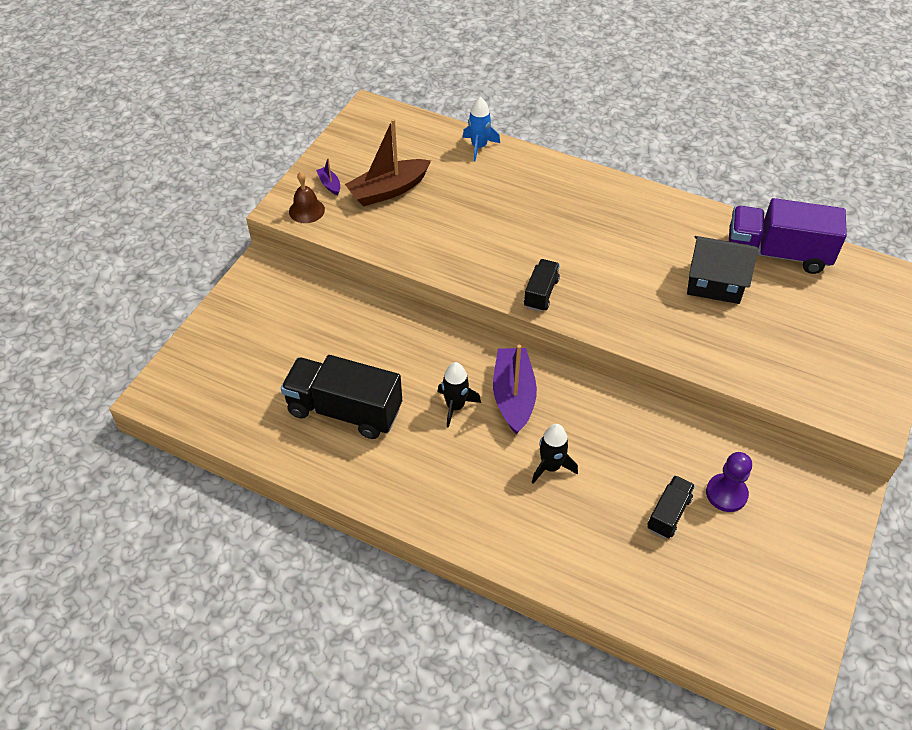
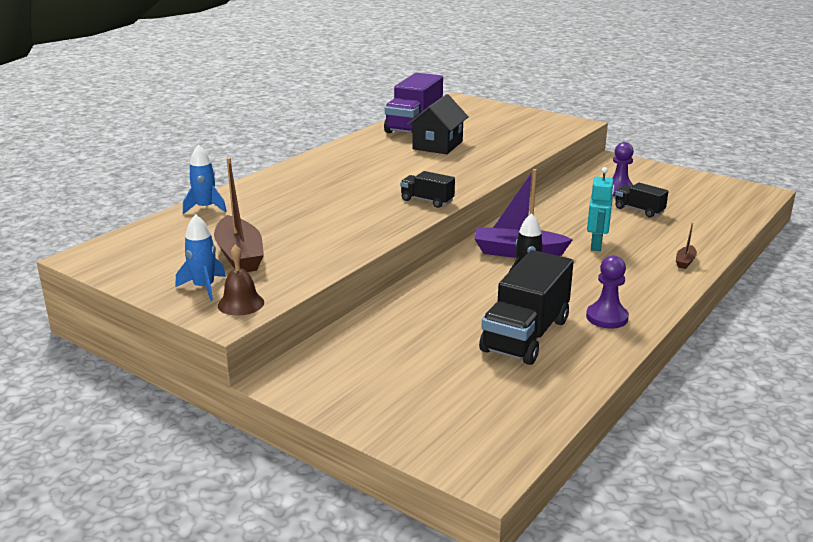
camera: 80 degrees left, 25 degrees down
purple boat [316,158,340,195] -> blue rocket [176,214,226,301]
black rocket [532,424,578,484] -> turquoise robot [587,167,614,251]
none -> purple pawn [586,256,629,329]
none -> brown boat [676,223,697,269]

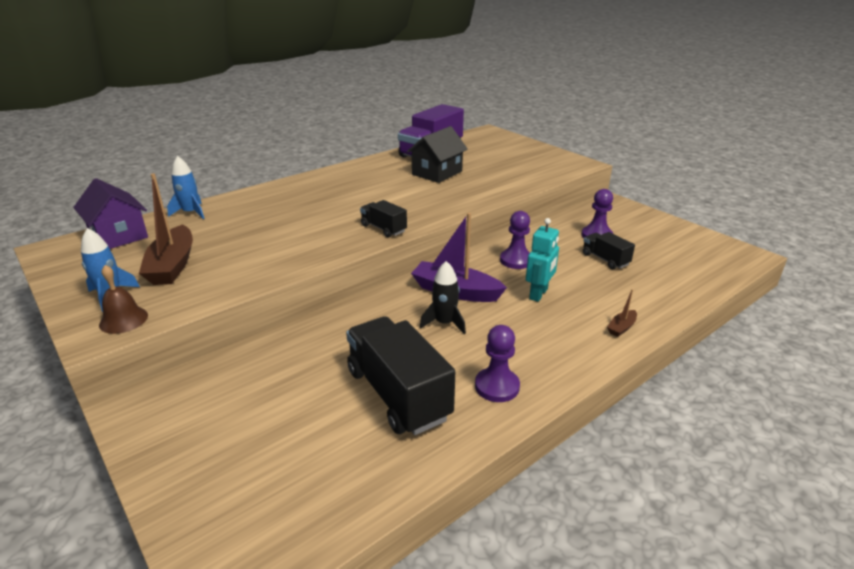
camera: 15 degrees right, 5 degrees up
black truck [479,250,574,365] -> black truck turned 105 degrees clockwise [346,316,455,435]
none -> purple house [73,178,148,249]
none -> purple pawn [500,211,530,269]

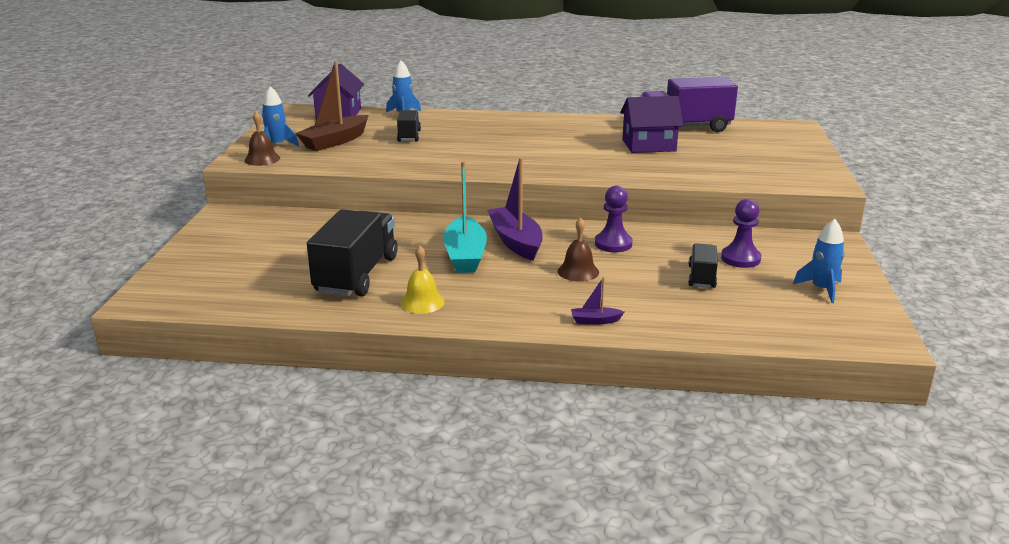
camera: 45 degrees right, 5 degrees down
black truck [360,200,407,238] -> black truck moved to [397,110,421,142]
black house [407,126,468,183] -> purple house [620,96,683,153]
black rocket [420,261,466,335] -> turquoise boat [443,161,487,273]
purple pawn [475,325,520,402] -> yellow bell [400,246,445,314]
turquoise robot [526,218,559,302] -> brown bell [558,218,599,282]
brown boat [607,289,637,337] -> purple boat [571,277,624,324]
none -> blue rocket [793,219,845,303]

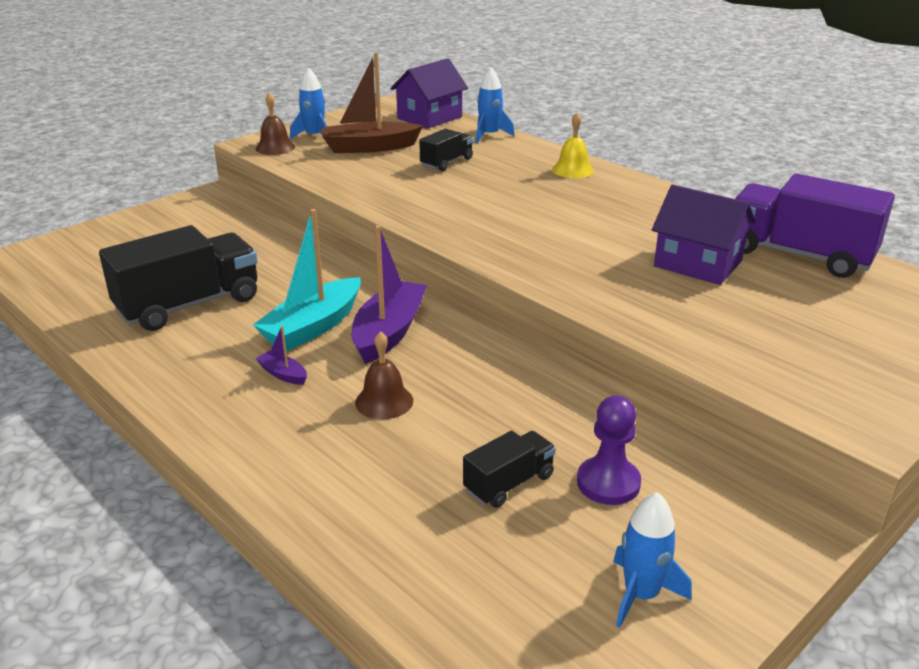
camera: 40 degrees right, 5 degrees up
yellow bell [400,246,445,314] -> yellow bell moved to [552,113,594,178]
purple boat [571,277,624,324] -> purple boat moved to [256,326,307,385]
purple pawn [595,186,633,252] -> none

